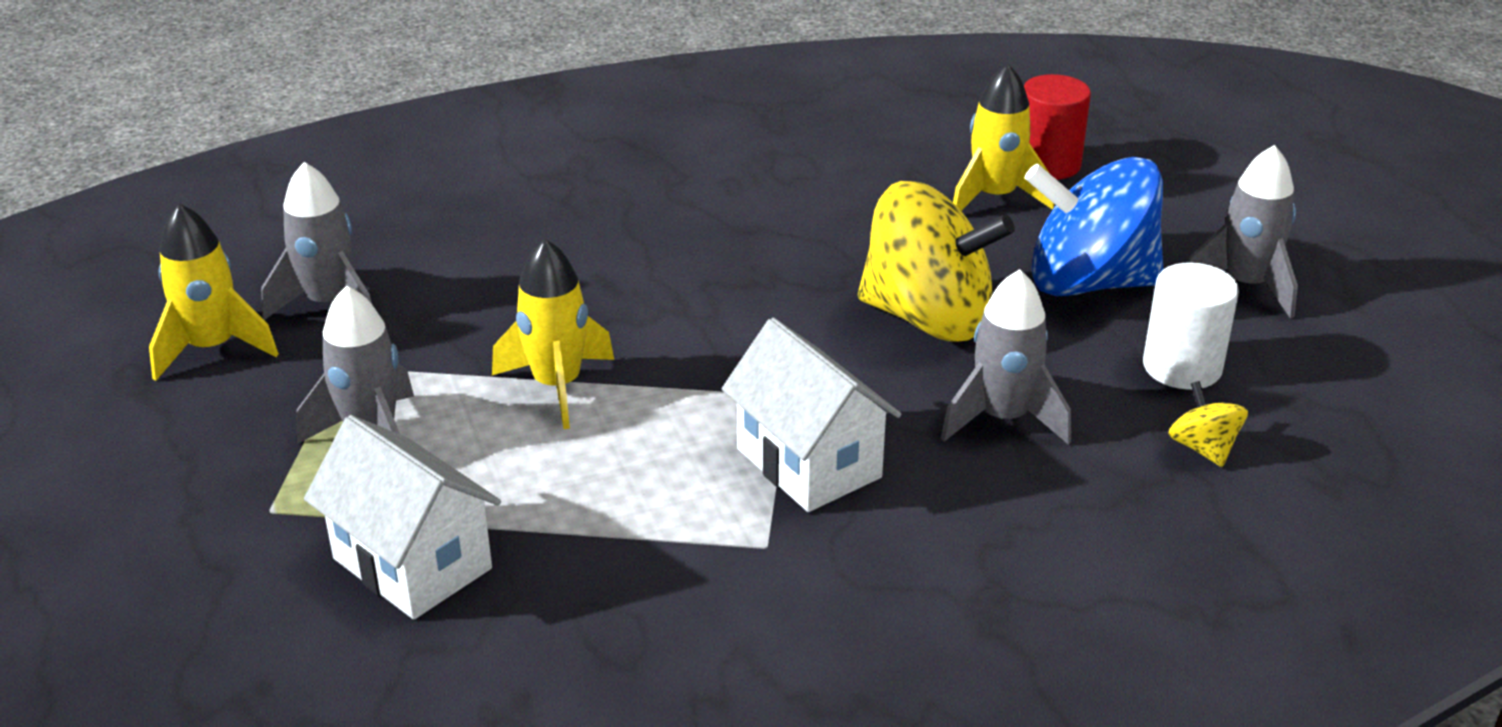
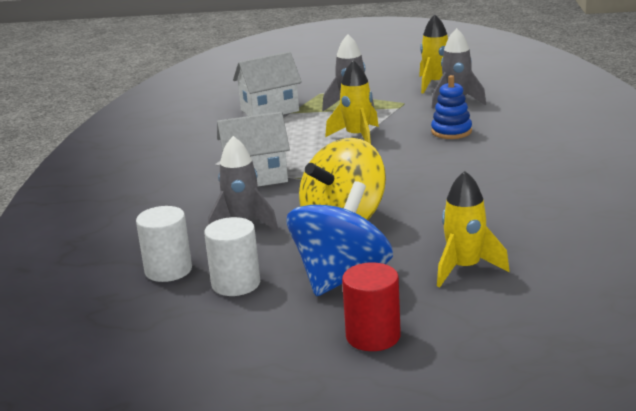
camera: 115 degrees right, 10 degrees down
red cylinder [1024,74,1091,180] -> red cylinder moved to [342,262,401,351]
yellow spinning top [1168,381,1248,467] -> white cylinder [136,206,192,282]
grey rocket [1188,145,1298,319] -> none
none -> blue stacking toy [431,75,472,139]

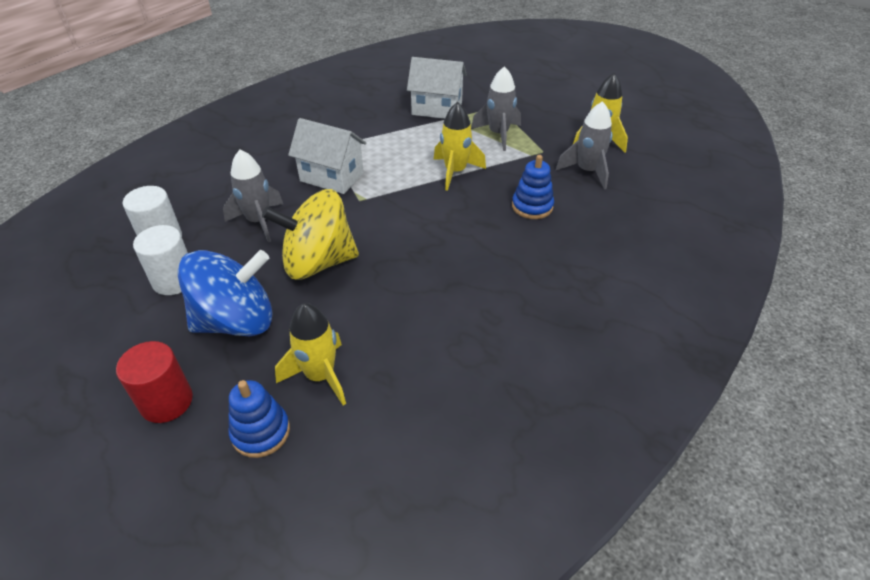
camera: 35 degrees right, 20 degrees up
none -> blue stacking toy [229,380,290,458]

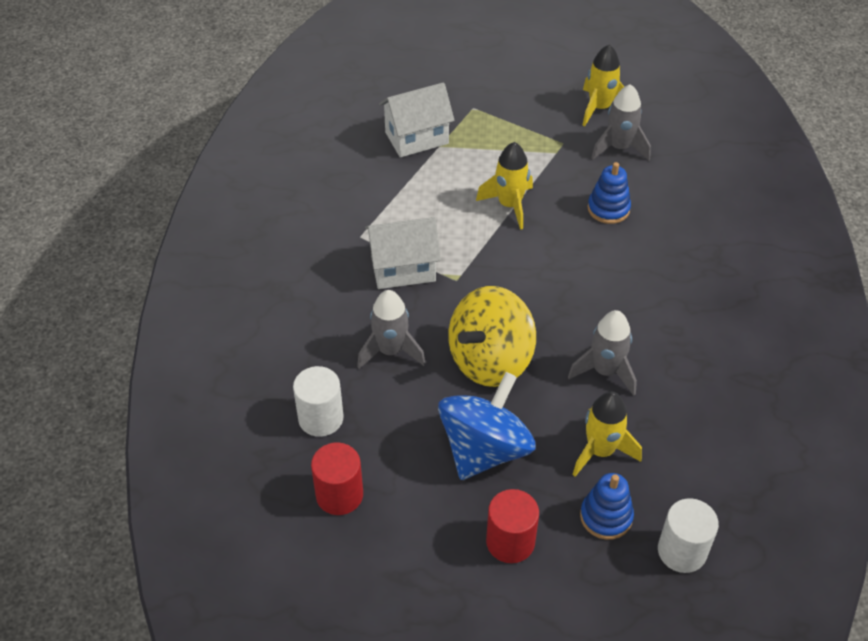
camera: 35 degrees left, 5 degrees up
white cylinder [133,225,188,295] -> white cylinder moved to [658,498,719,573]
grey rocket [471,66,521,151] -> grey rocket moved to [568,310,637,396]
none -> red cylinder [311,442,363,515]

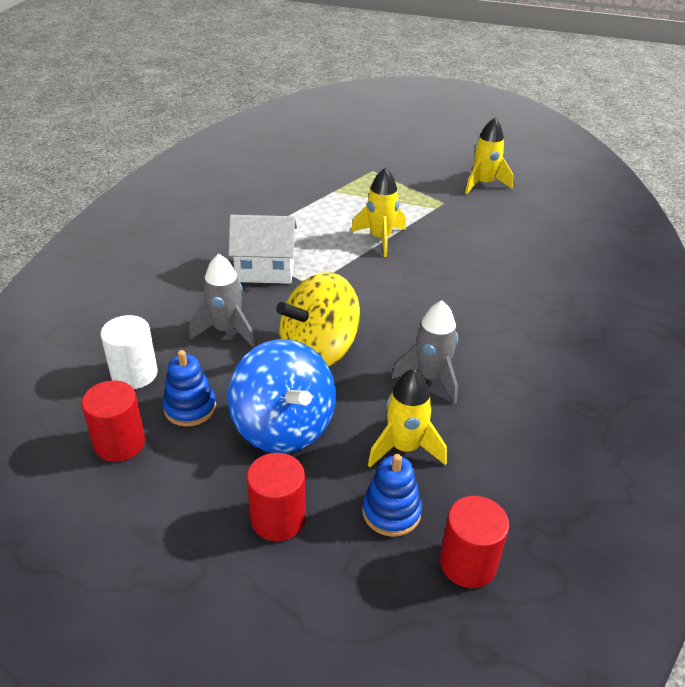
camera: 10 degrees right, 10 degrees down
white house [379,82,455,157] -> none
blue spinning top [438,372,536,480] -> blue spinning top turned 105 degrees clockwise [228,339,336,453]
blue stacking toy [588,162,631,224] -> blue stacking toy moved to [163,350,216,427]
grey rocket [591,84,651,160] -> none
white cylinder [658,498,719,573] -> red cylinder [440,496,509,588]

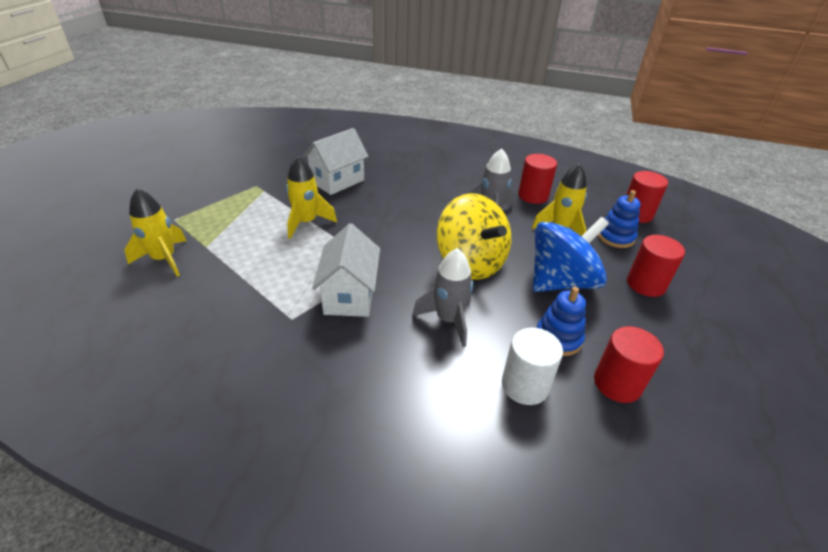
camera: 90 degrees left, 0 degrees up
yellow rocket [465,118,513,194] -> yellow rocket moved to [124,188,187,277]
none -> white house [303,128,369,195]
none -> red cylinder [518,154,557,204]

